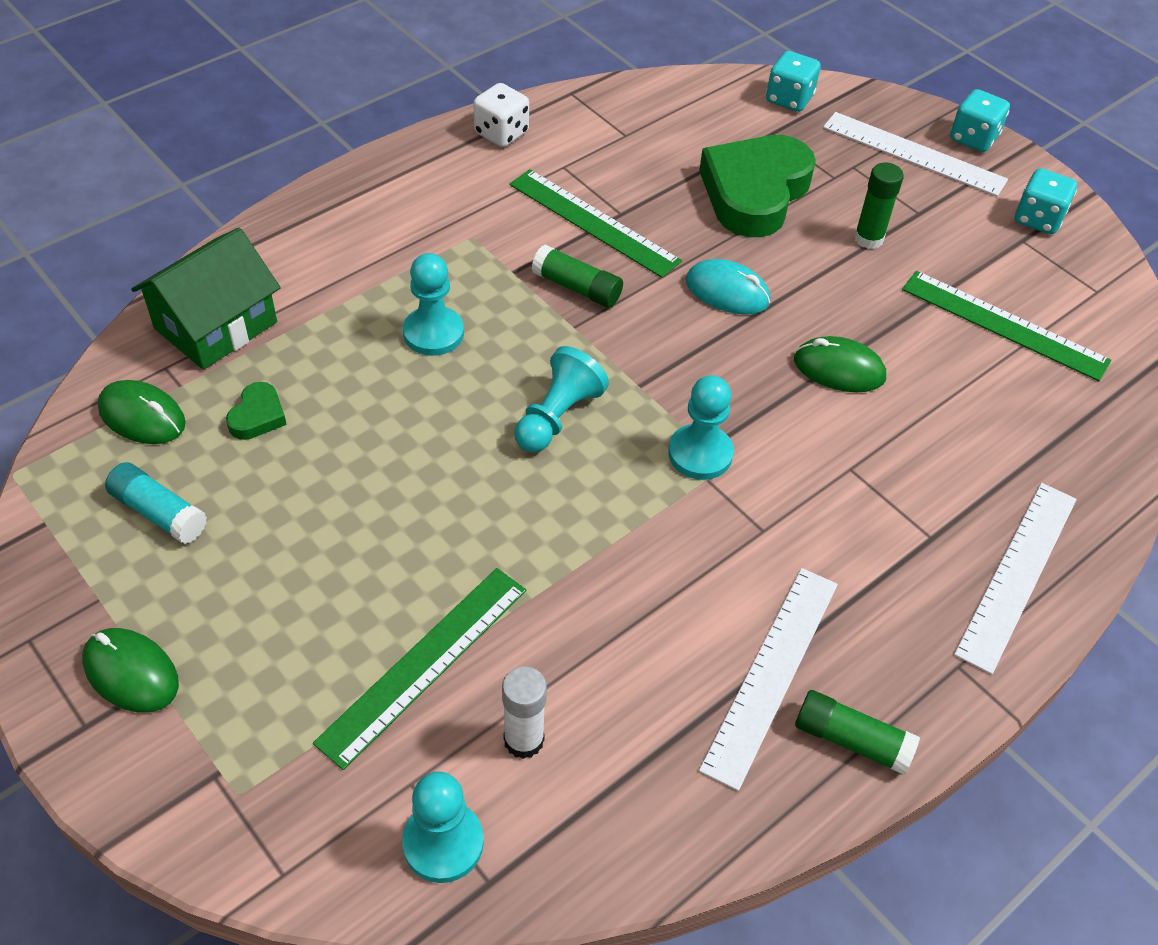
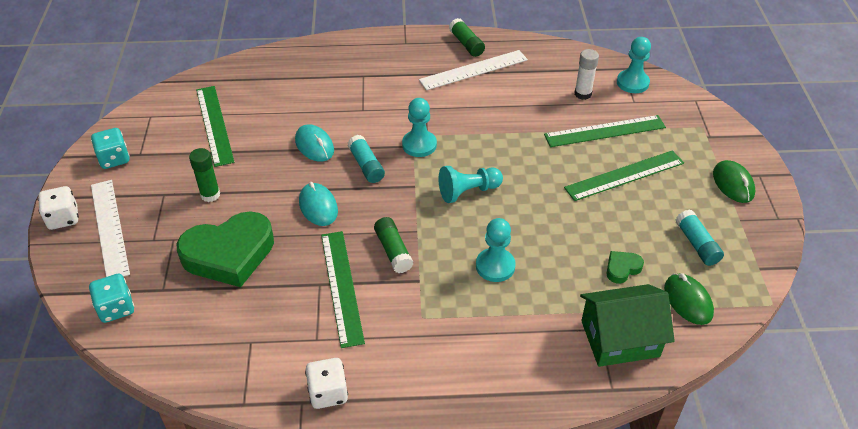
camera: 140 degrees left, 5 degrees down
green mouse [794,336,886,392] -> turquoise mouse [295,124,334,162]
turquoise dice [950,89,1010,152] -> white dice [38,186,79,230]
white ruler [954,483,1077,674] -> none
none -> turquoise glue stick [347,135,385,183]
none -> green ruler [564,150,684,201]

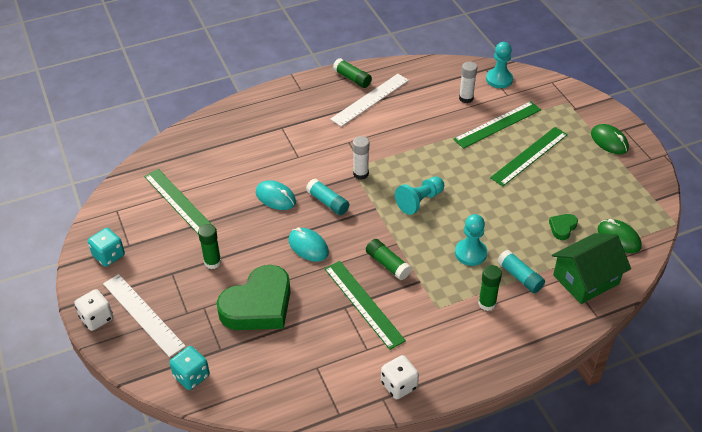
camera: 20 degrees left, 0 degrees up
turquoise pawn [402,98,437,157] -> white glue stick [353,136,369,180]
turquoise glue stick [676,210,724,266] -> turquoise glue stick moved to [497,250,545,293]
none -> green glue stick [478,265,502,311]

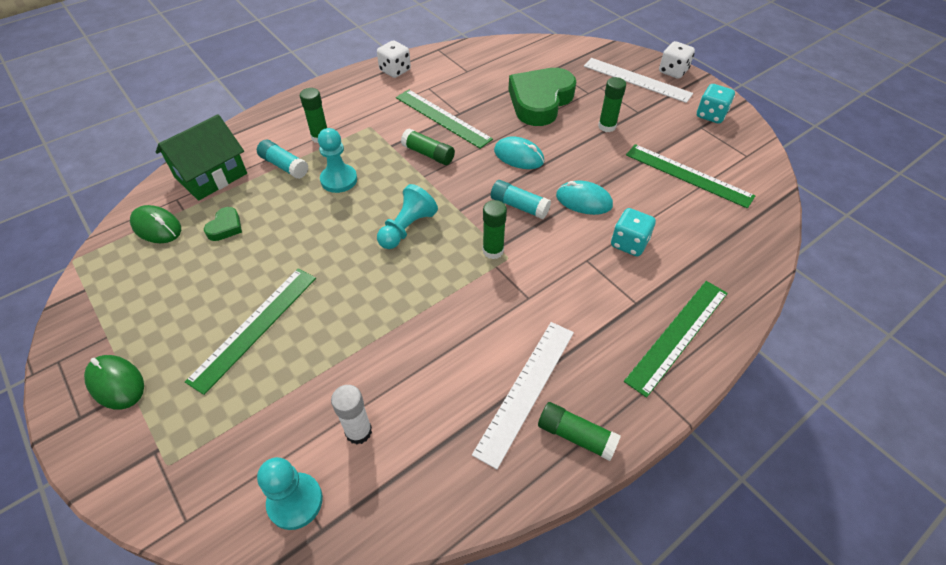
camera: 165 degrees right, 5 degrees up
turquoise dice [170,346,210,390] -> turquoise dice moved to [611,208,656,256]
white glue stick [353,136,369,180] -> green glue stick [482,200,507,259]
green ruler [453,101,541,149] -> green ruler moved to [624,281,728,398]

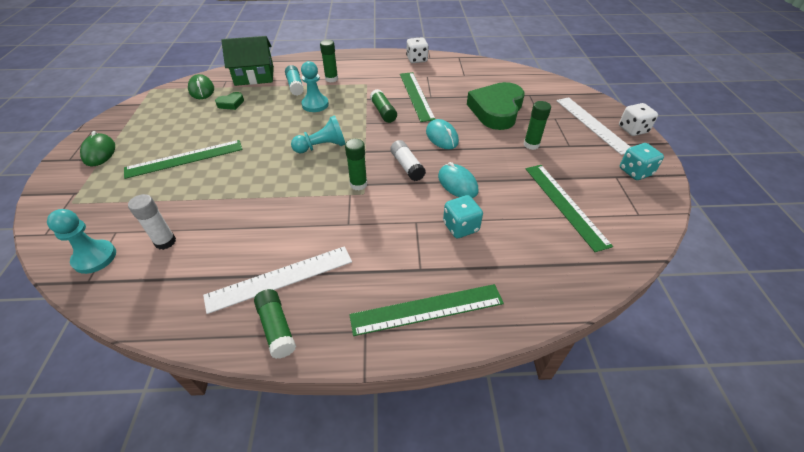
camera: 35 degrees right, 5 degrees down
turquoise glue stick [491,180,551,219] -> white glue stick [390,140,426,181]
green heart [508,68,576,126] -> green heart turned 45 degrees counterclockwise [467,82,525,130]

